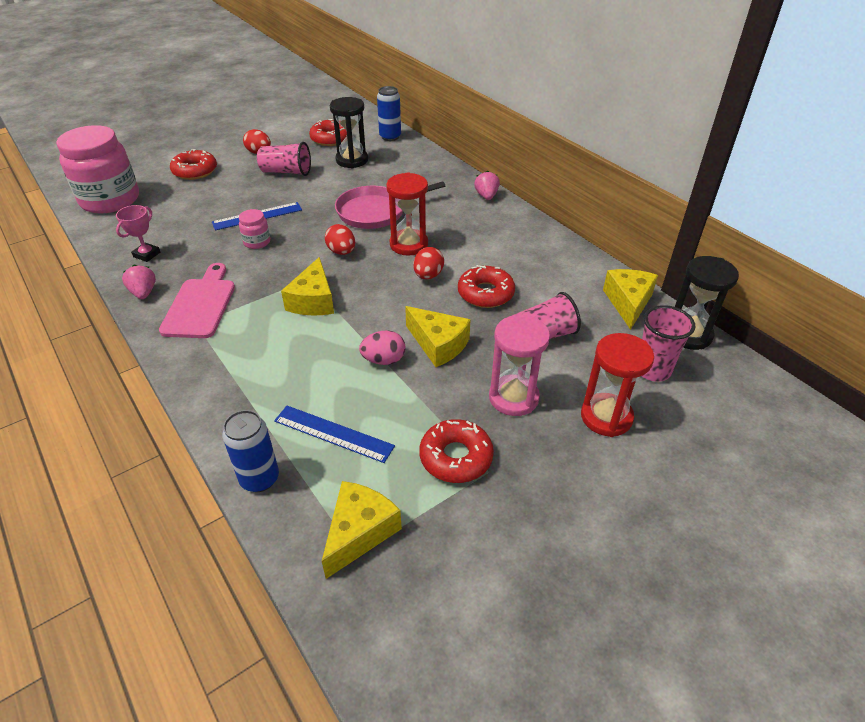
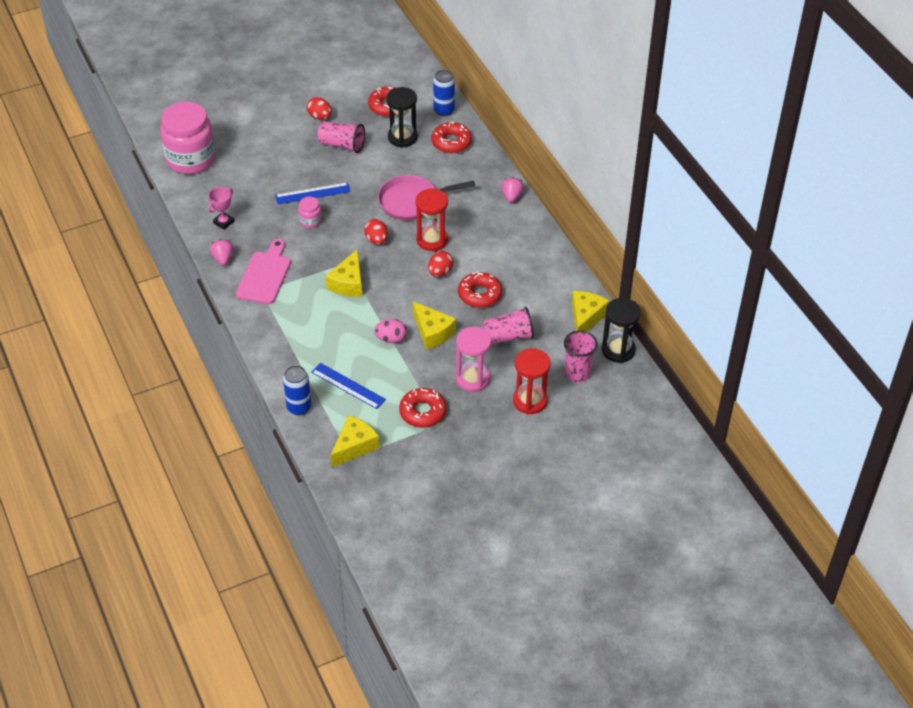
camera: 10 degrees right, 5 degrees up
red donut [170,149,217,180] -> red donut moved to [431,122,472,153]

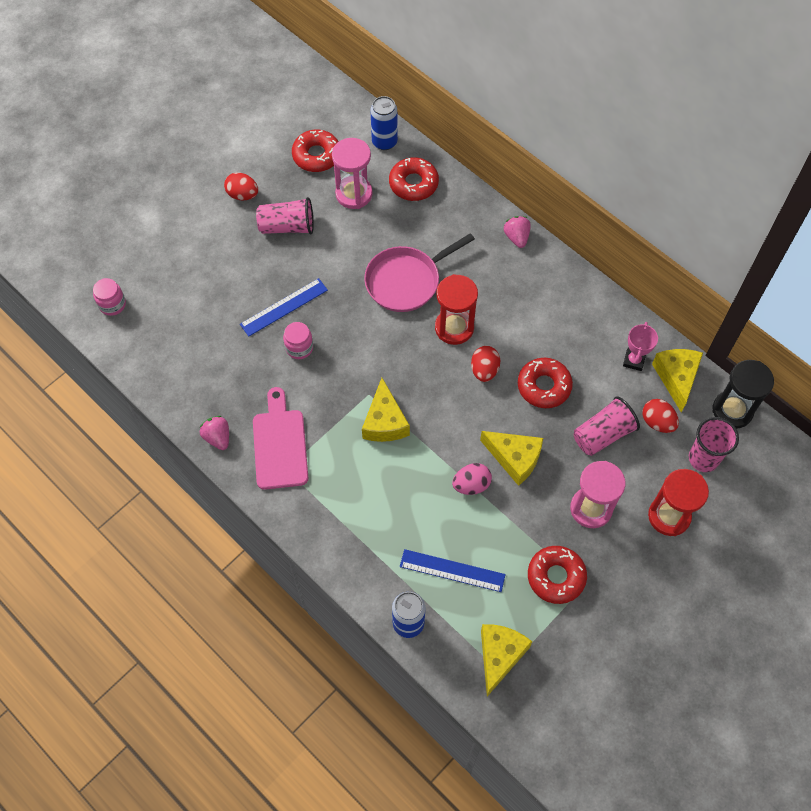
camera: 20 degrees left, 15 degrees up
pink jar [160,102,216,174] -> pink jar [93,278,126,316], size x0.43
pink trophy [208,187,234,230] -> pink trophy moved to [623,322,658,371]
red egg [364,219,388,245] -> red egg moved to [642,399,679,433]
black hourglass [386,87,418,148] -> pink hourglass [332,138,373,209]

